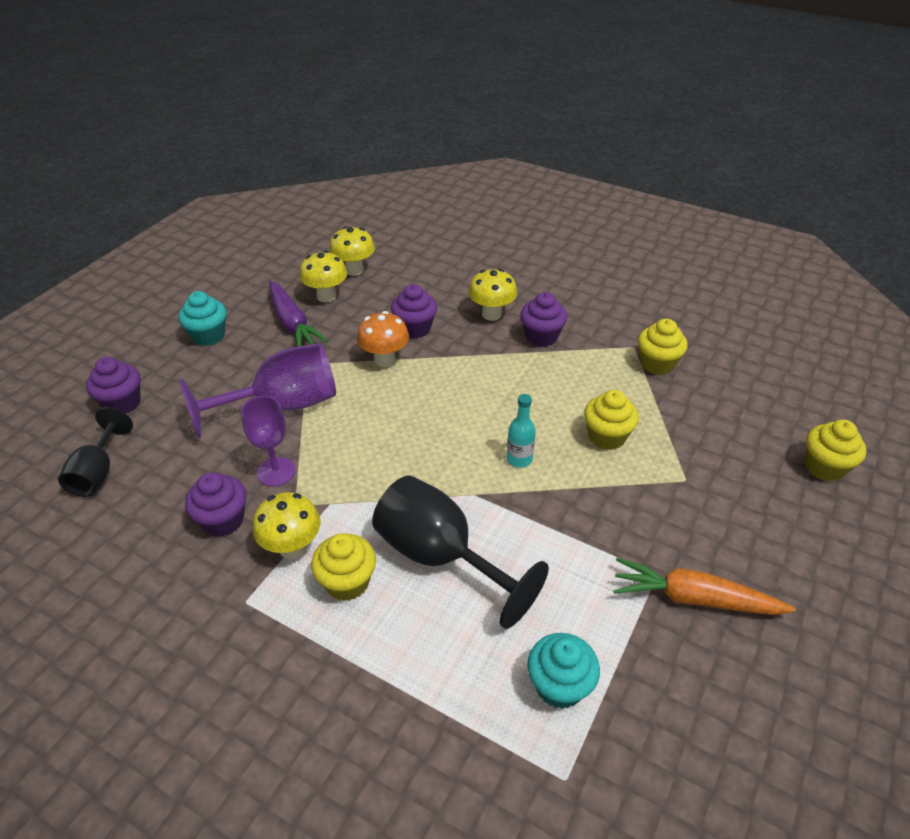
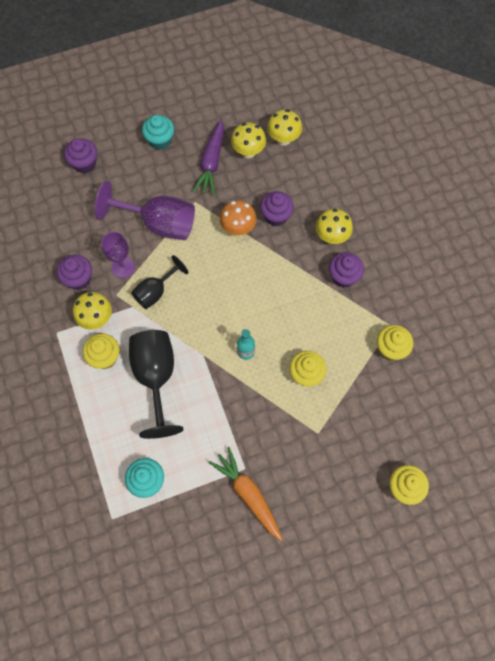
camera: 40 degrees right, 25 degrees up
black goblet [58,407,133,497] -> black goblet moved to [131,255,189,309]

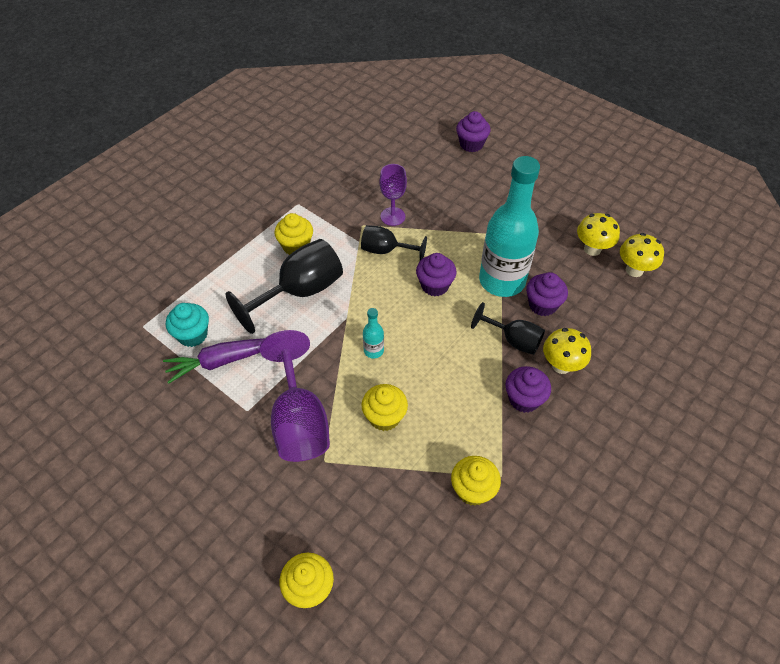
camera: 60 degrees right, 15 degrees down
purple cupcake [57,255,92,290] -> purple cupcake moved to [416,253,457,296]
yellow mushroom [73,292,112,330] -> none
purple goblet [95,181,195,240] -> purple goblet moved to [260,330,330,462]
turquoise cupcake [142,115,174,150] -> none
purple carrot [193,119,224,195] -> purple carrot moved to [163,338,265,384]
orange carrot [209,447,283,541] -> none
orange mushroom [220,200,257,236] -> turquoise bottle [479,156,540,297]
none -> black goblet [471,302,545,355]

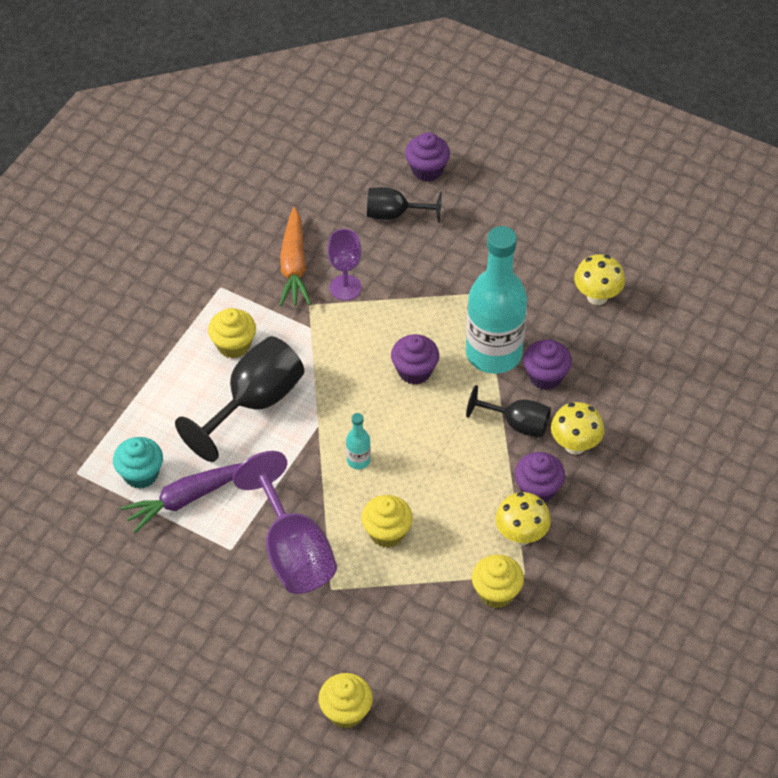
camera: 10 degrees left, 0 degrees up
black goblet [361,225,427,261] -> black goblet moved to [367,187,442,223]
yellow mushroom [620,233,664,277] -> yellow mushroom moved to [495,492,551,545]
none -> orange carrot [279,207,311,306]

